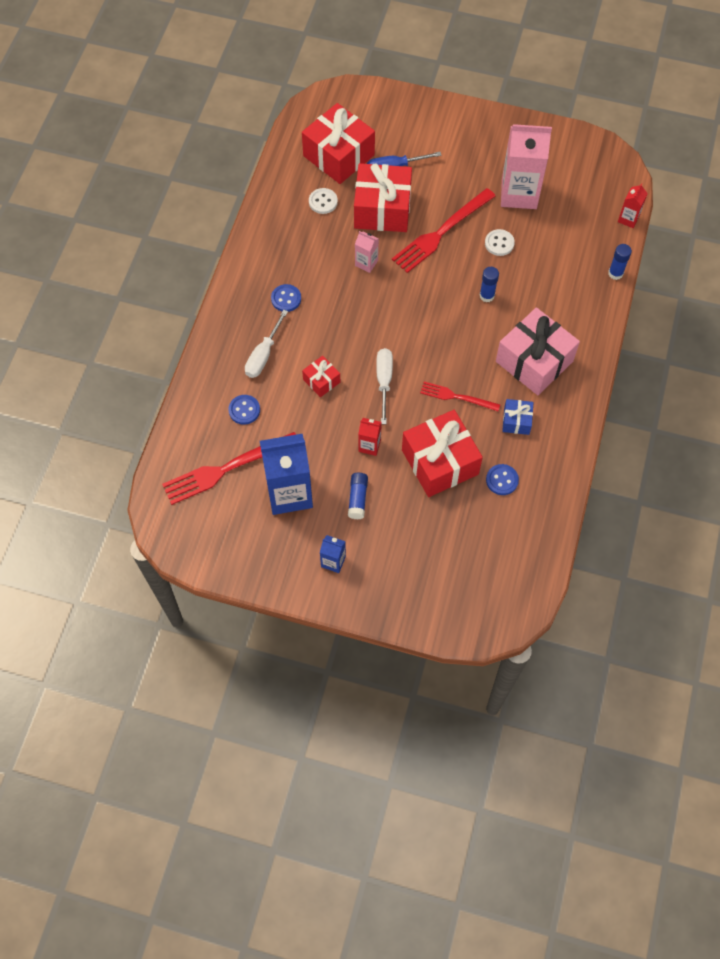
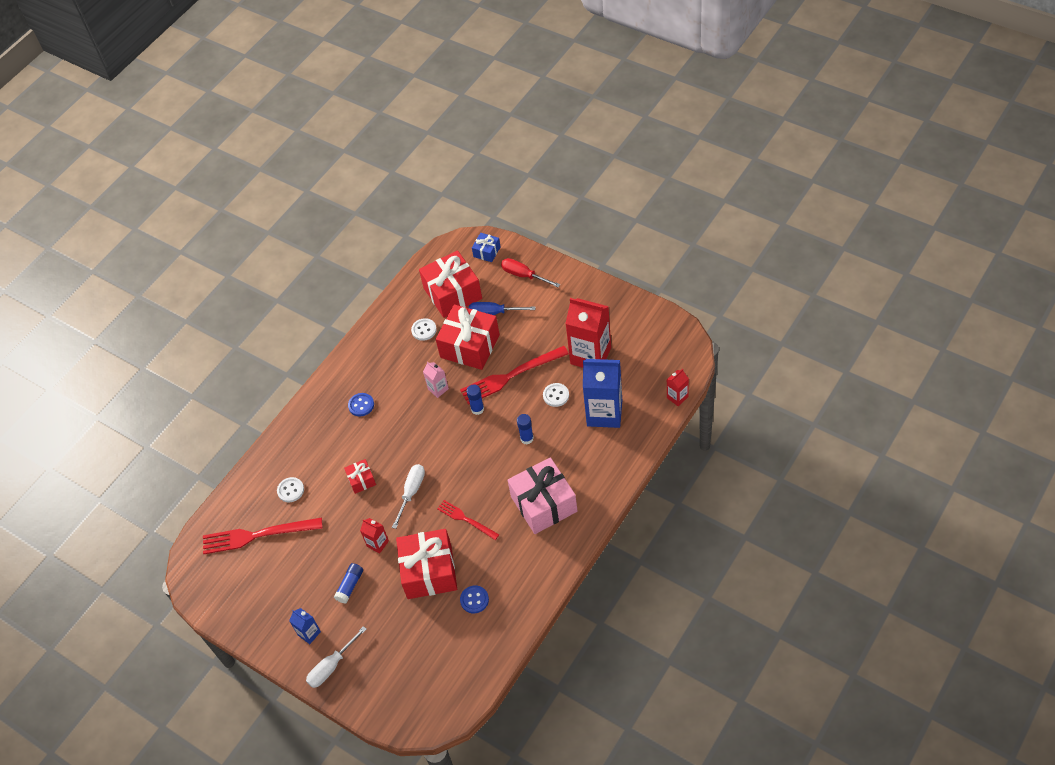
camera: 25 degrees right, 10 degrees down
blue button [228,395,260,425] -> white button [277,477,304,502]
white screwdriver [245,310,288,378] -> white screwdriver moved to [306,626,367,688]
blue carton [260,434,313,515] -> blue carton moved to [583,359,622,428]
pink carton [501,124,552,209] -> red carton [565,298,611,368]
blue gift [502,399,533,435] -> blue gift moved to [472,233,501,262]
blue glue stick [608,244,632,280] -> blue glue stick moved to [467,385,484,415]
none -> red screwdriver [501,258,560,287]

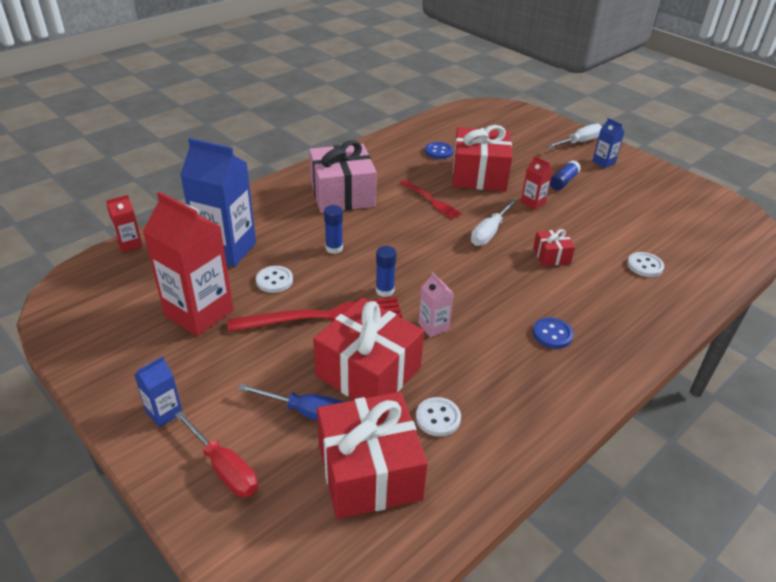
camera: 175 degrees left, 15 degrees down
red fork [203,517,323,554] -> none
blue gift [472,233,501,262] -> none
none -> blue carton [134,356,183,427]

